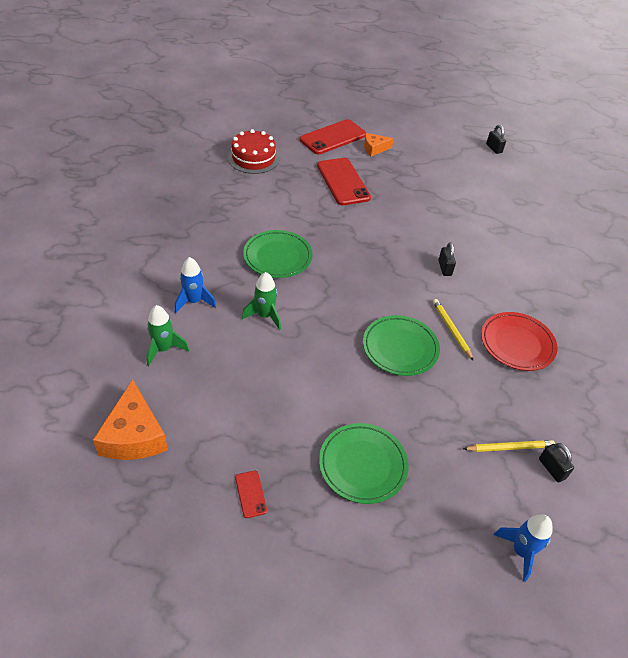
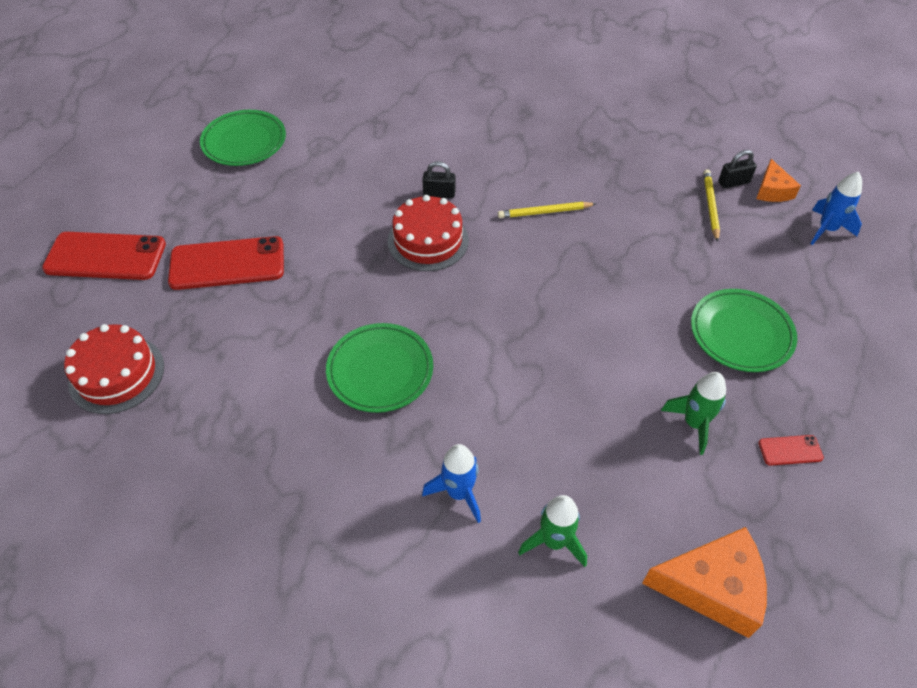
camera: 75 degrees left, 5 degrees up
green rocket [242,272,281,330] -> green rocket moved to [661,372,726,455]
red phone [300,119,366,154] -> red phone turned 60 degrees counterclockwise [42,232,166,280]
green plate [363,315,440,376] -> green plate moved to [200,110,286,166]
orange cheese [364,133,394,156] -> orange cheese moved to [756,159,801,202]
red plate [481,312,557,371] -> none
black padlock [486,125,506,154] -> none
none -> red cake [387,195,469,271]

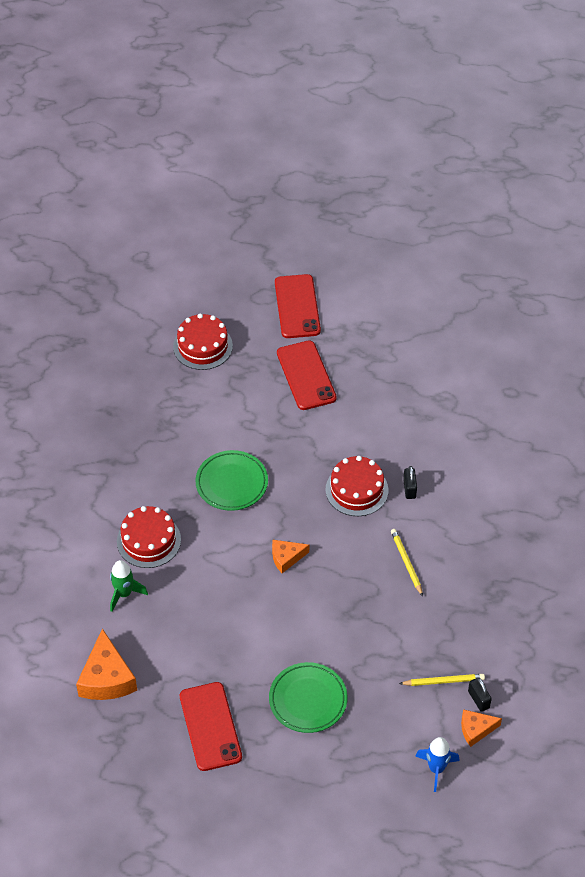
camera: 80 degrees right, 0 degrees up
green plate [200,110,286,166] -> none
blue rocket [422,444,481,523] -> red cake [117,506,181,568]
green rocket [661,372,726,455] -> none
red phone [758,435,824,466] -> red phone [180,682,242,771], size x2.25
none -> orange cheese [272,540,309,573]

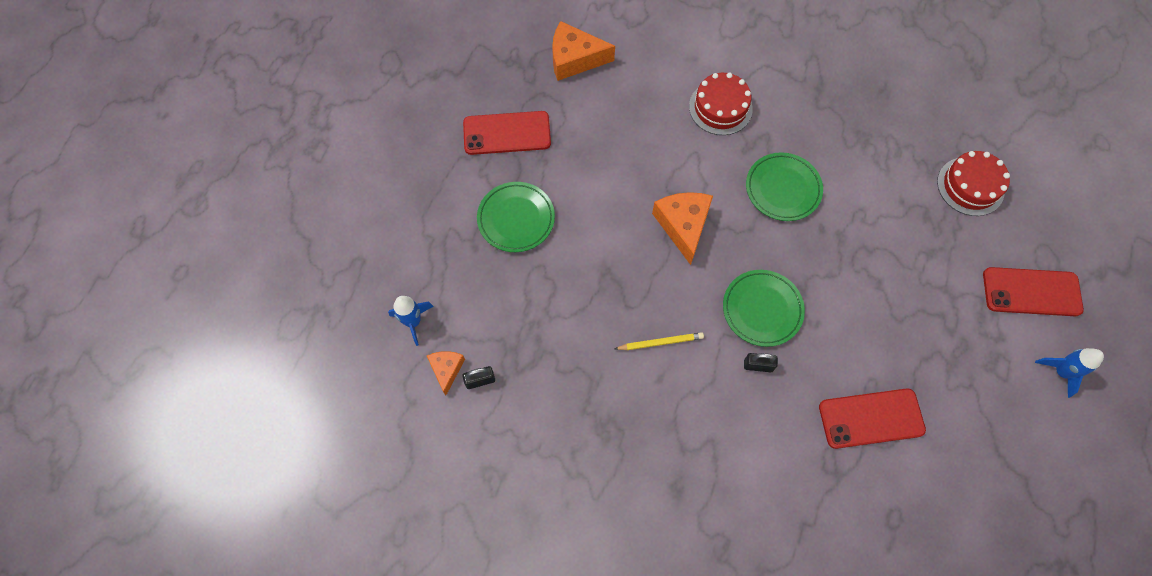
camera: 100 degrees right, 15 degrees up
green rocket [110,560,148,612] -> none
orange cheese [272,540,309,573] -> orange cheese [652,192,713,265], size x1.73
red phone [277,340,337,410] -> red phone moved to [819,388,926,449]
red cake [326,456,388,516] -> green plate [723,270,805,347]
yellow pencil [399,674,485,686] -> none
none -> blue rocket [1035,348,1104,398]

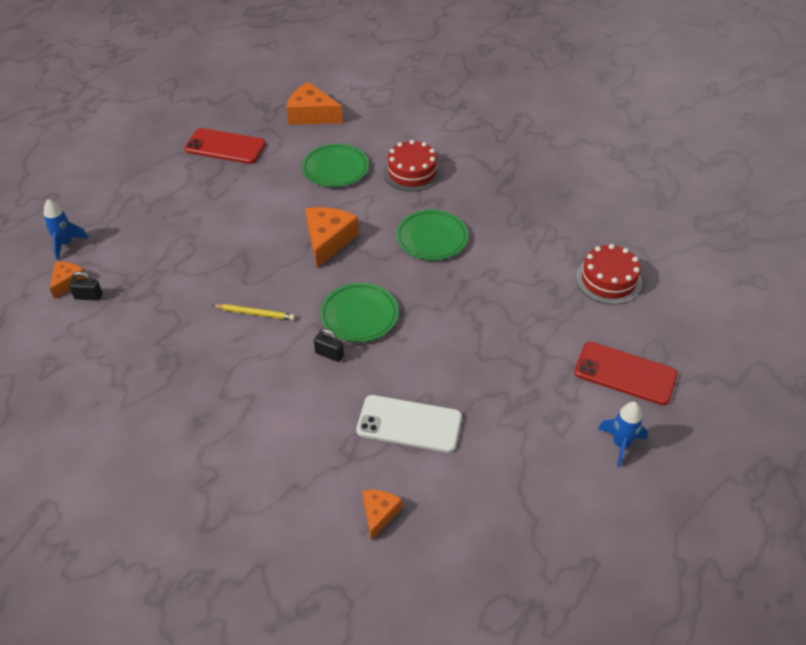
camera: 20 degrees right, 20 degrees down
green plate [477,182,555,252] -> green plate moved to [302,144,369,187]
red phone [819,388,926,449] -> white phone [356,395,462,453]
none -> orange cheese [363,490,402,540]

